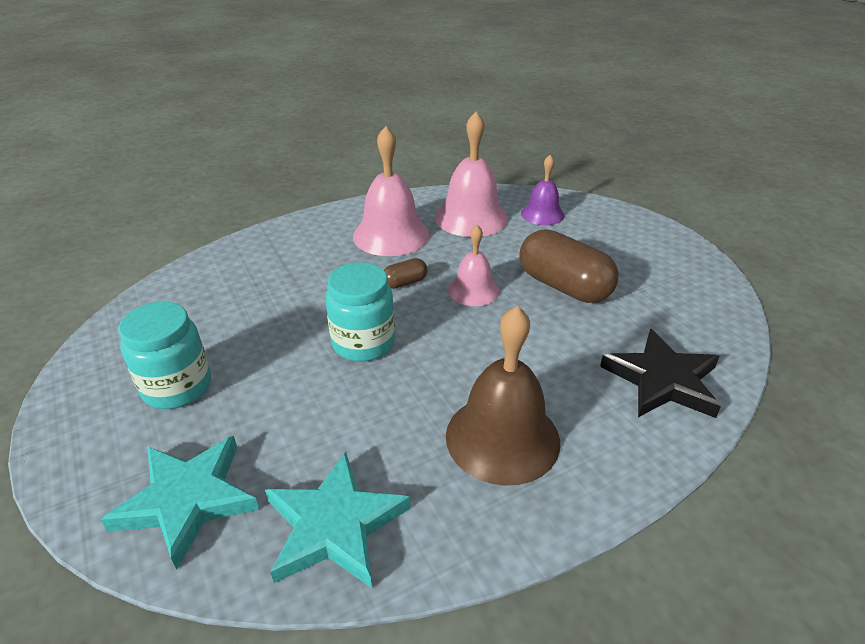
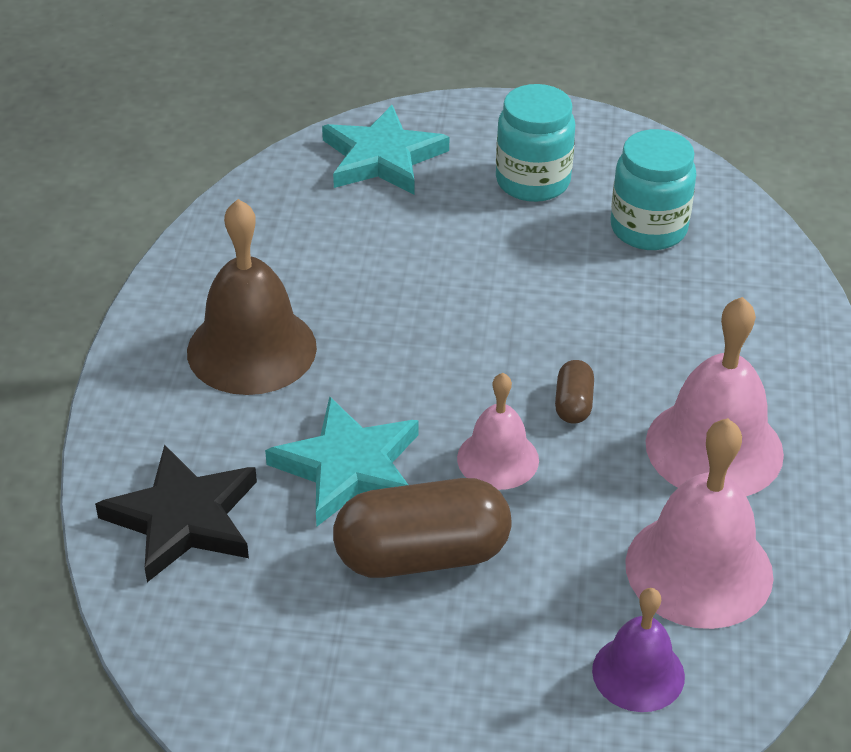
camera: 125 degrees right, 5 degrees up
turquoise star [265,451,410,588] -> turquoise star moved to [265,397,419,526]
turquoise jar [326,262,395,362] -> turquoise jar moved to [611,129,697,250]

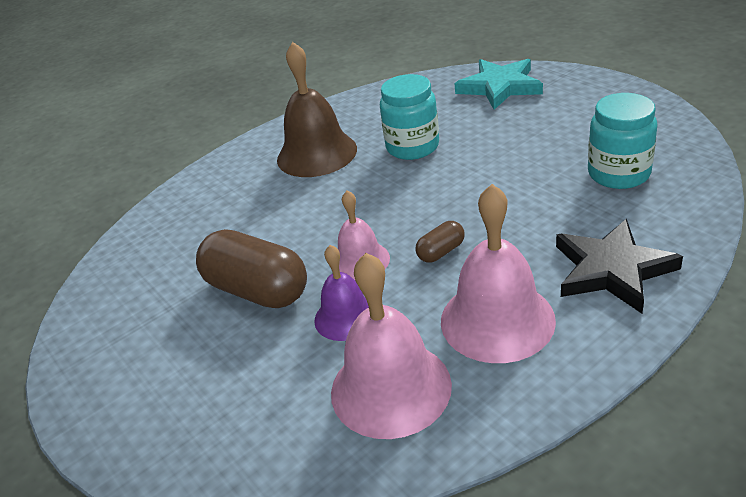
camera: 50 degrees right, 5 degrees down
black star [95,445,257,582] -> black star moved to [556,219,683,314]
turquoise star [265,397,419,526] -> none
turquoise jar [496,84,575,202] -> turquoise jar moved to [380,74,439,160]
purple bell [592,588,685,712] -> purple bell moved to [314,245,369,341]

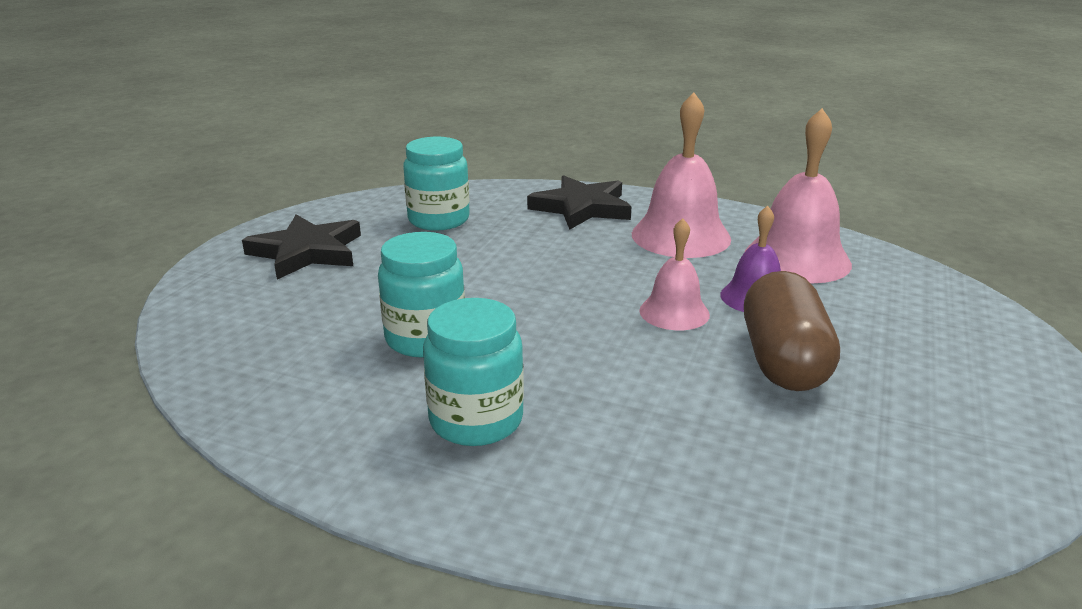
camera: 125 degrees left, 10 degrees down
brown bell [277,42,357,177] -> turquoise jar [423,298,524,446]
brown capsule [415,221,465,263] -> none
turquoise star [454,59,543,110] -> none
none -> black star [242,214,361,280]

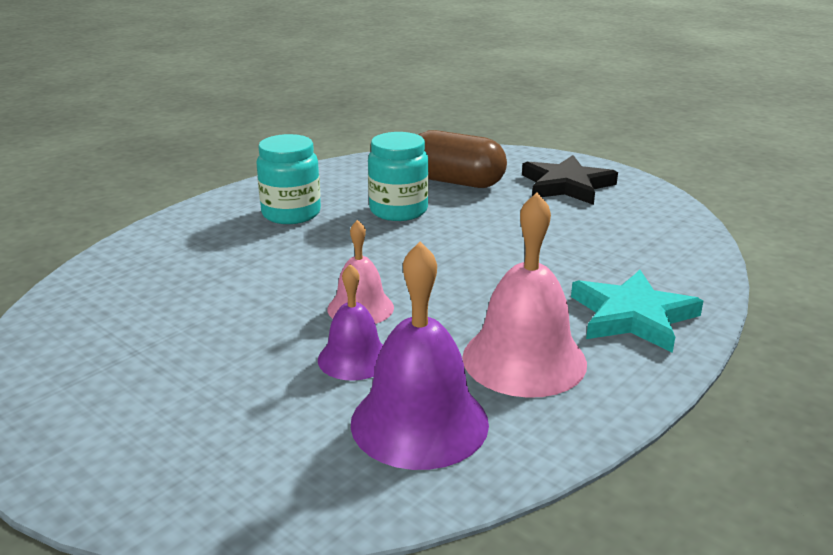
camera: 110 degrees right, 0 degrees up
turquoise jar [403,137,470,231] -> none
black star [527,175,632,230] -> turquoise star [571,270,703,353]
pink bell [744,108,852,283] -> purple bell [351,242,489,470]
brown capsule [744,271,840,391] -> brown capsule moved to [419,130,507,188]

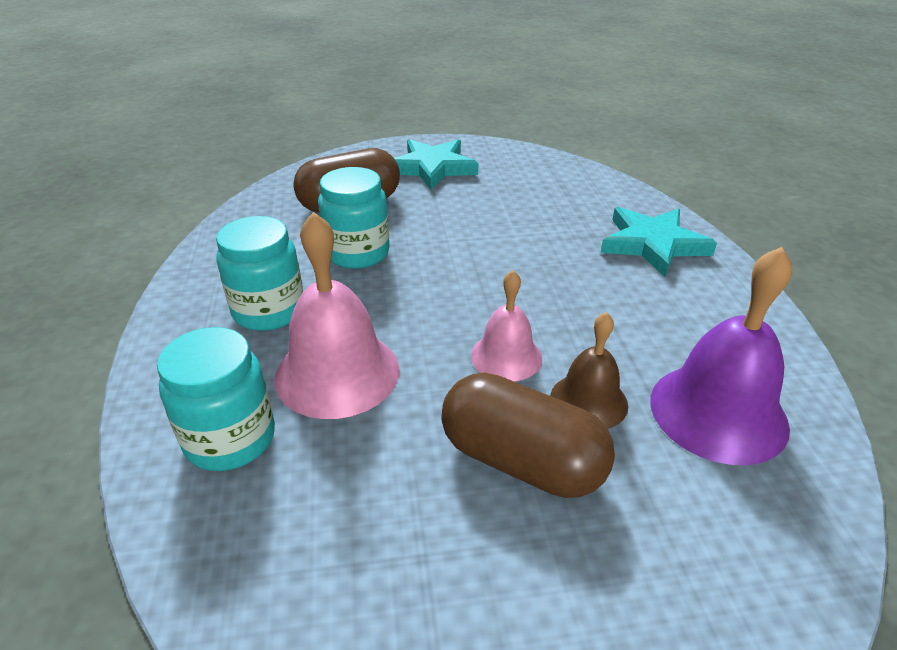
camera: 50 degrees left, 10 degrees up
purple bell [318,264,383,381] -> brown bell [550,312,628,429]
pink bell [462,192,587,398] -> pink bell moved to [274,212,400,419]
black star [522,155,618,205] -> turquoise star [394,139,479,190]
none -> turquoise jar [157,327,275,471]
none -> brown capsule [441,373,615,498]

